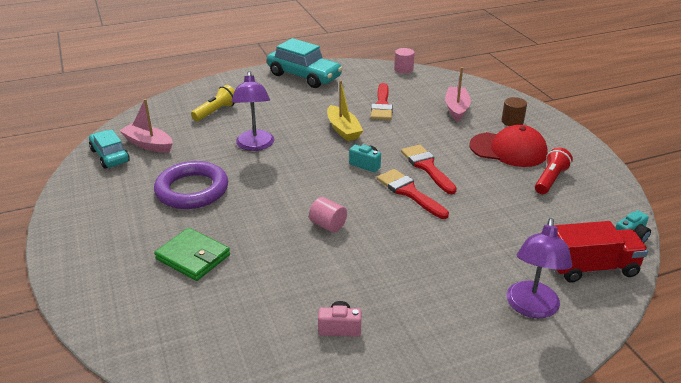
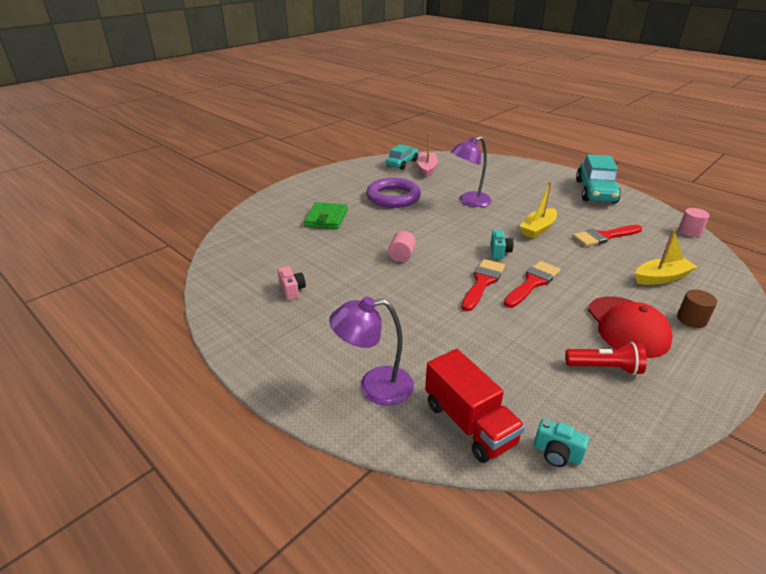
camera: 65 degrees right, 0 degrees up
yellow flashlight [191,85,235,121] -> none
pink boat [445,67,471,122] -> yellow boat [635,229,697,285]

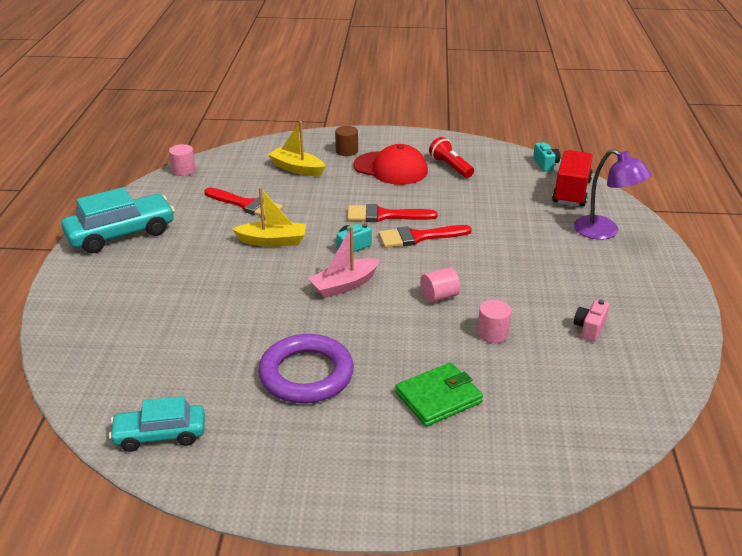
camera: 130 degrees left, 0 degrees up
pink boat [417,132,438,178] -> pink boat moved to [308,226,380,298]
purple lamp [451,136,492,207] -> none
red cap [588,297,673,358] -> red cap turned 75 degrees clockwise [353,144,428,185]
none -> pink cylinder [477,300,512,343]

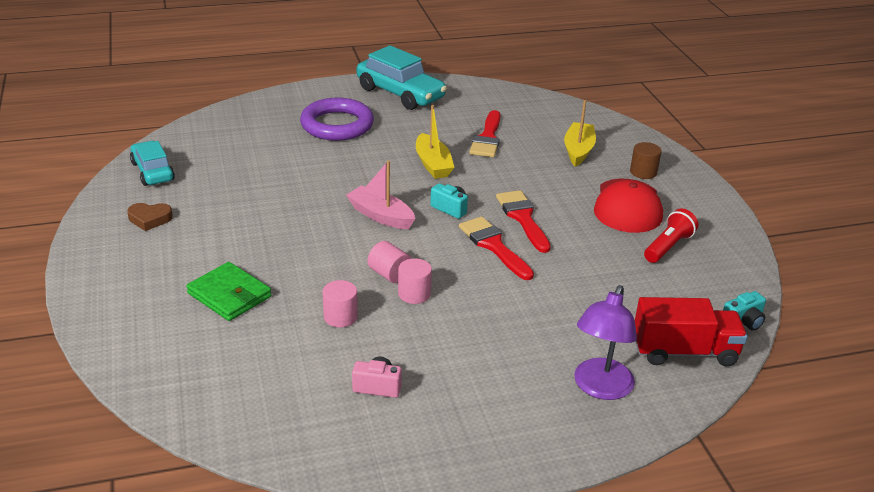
camera: 70 degrees right, 0 degrees up
pink cylinder [169,144,196,176] -> pink cylinder moved to [398,258,432,304]
purple ring [258,334,354,403] -> purple ring moved to [300,98,374,141]
none -> brown heart [127,203,173,231]

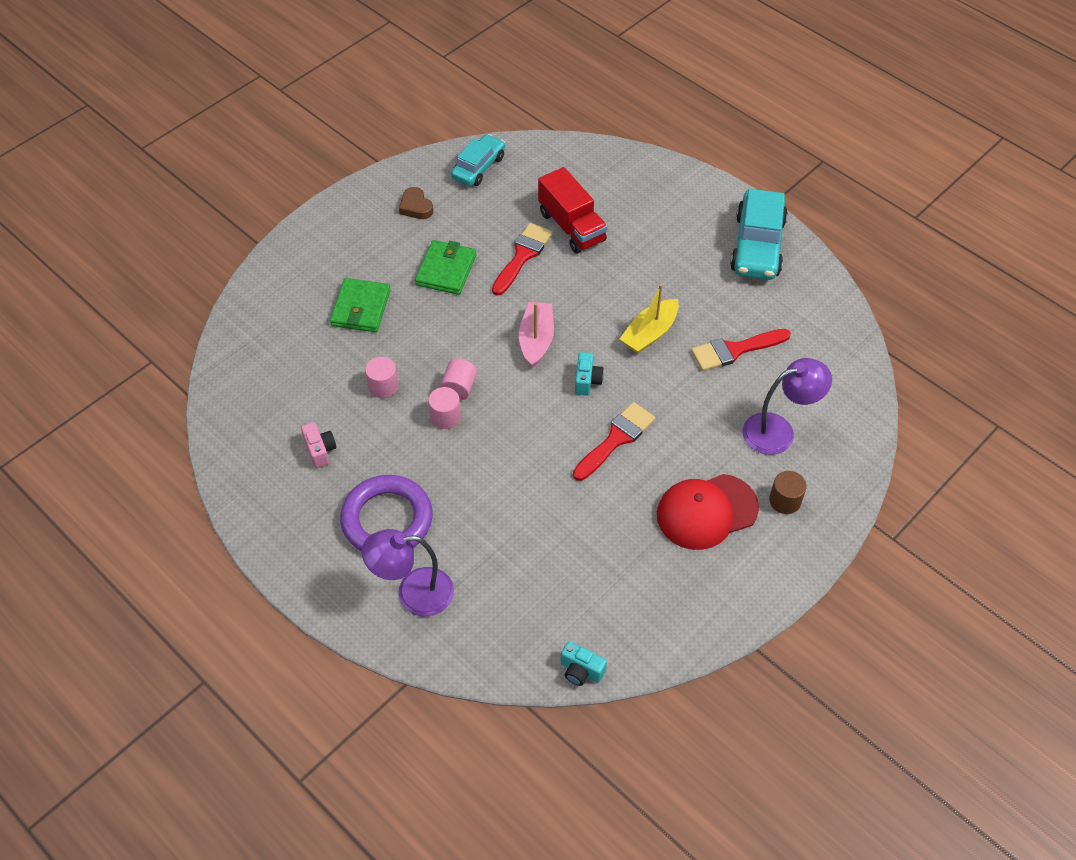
camera: 60 degrees right, 20 degrees up
purple ring [300,98,374,141] -> purple ring moved to [340,475,433,551]
red brush [459,217,534,280] -> red brush moved to [492,223,553,296]
yellow boat [564,100,596,167] -> purple lamp [743,358,832,455]
red truck [635,297,748,367] -> red truck moved to [538,167,607,254]
red flashlight [644,208,698,263] -> none
none -> green wallet [415,240,476,295]

